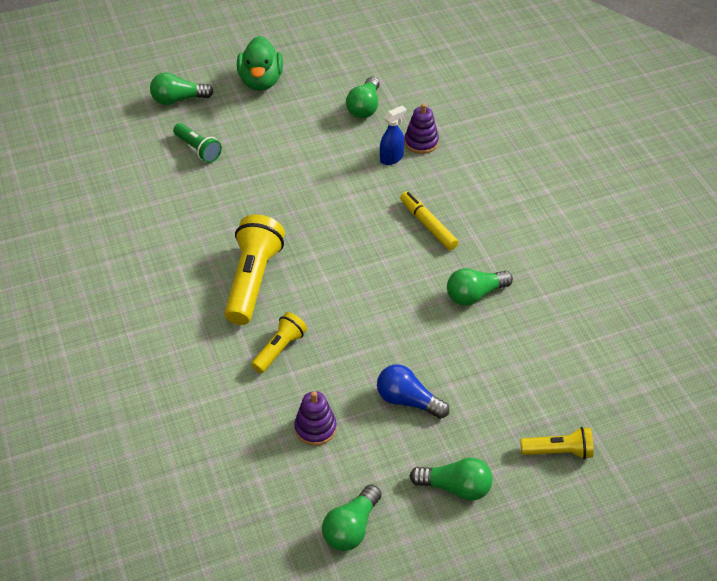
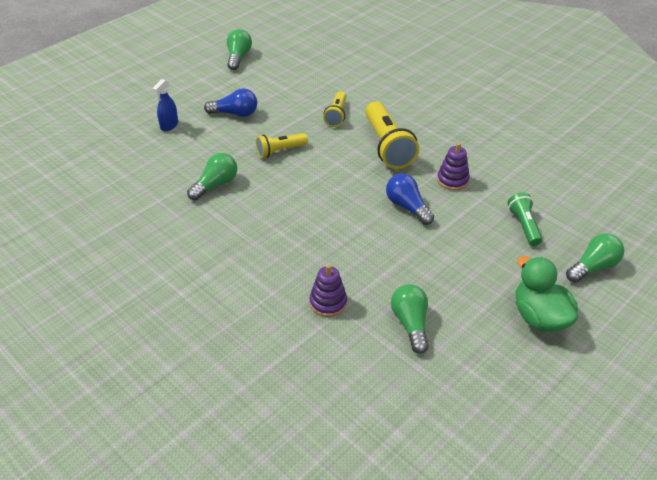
camera: 155 degrees right, 5 degrees down
green flashlight [173,123,222,163] -> green flashlight turned 60 degrees clockwise [508,192,542,246]
purple stacking toy [294,391,337,446] -> purple stacking toy moved to [437,143,470,191]
blue spray bottle [380,105,406,165] -> blue spray bottle moved to [152,79,178,131]
yellow marker [400,191,459,250] -> none
green light bulb [410,457,493,501] -> none
yellow flashlight [520,427,594,459] -> yellow flashlight moved to [256,133,308,158]
none -> blue light bulb [386,174,434,225]

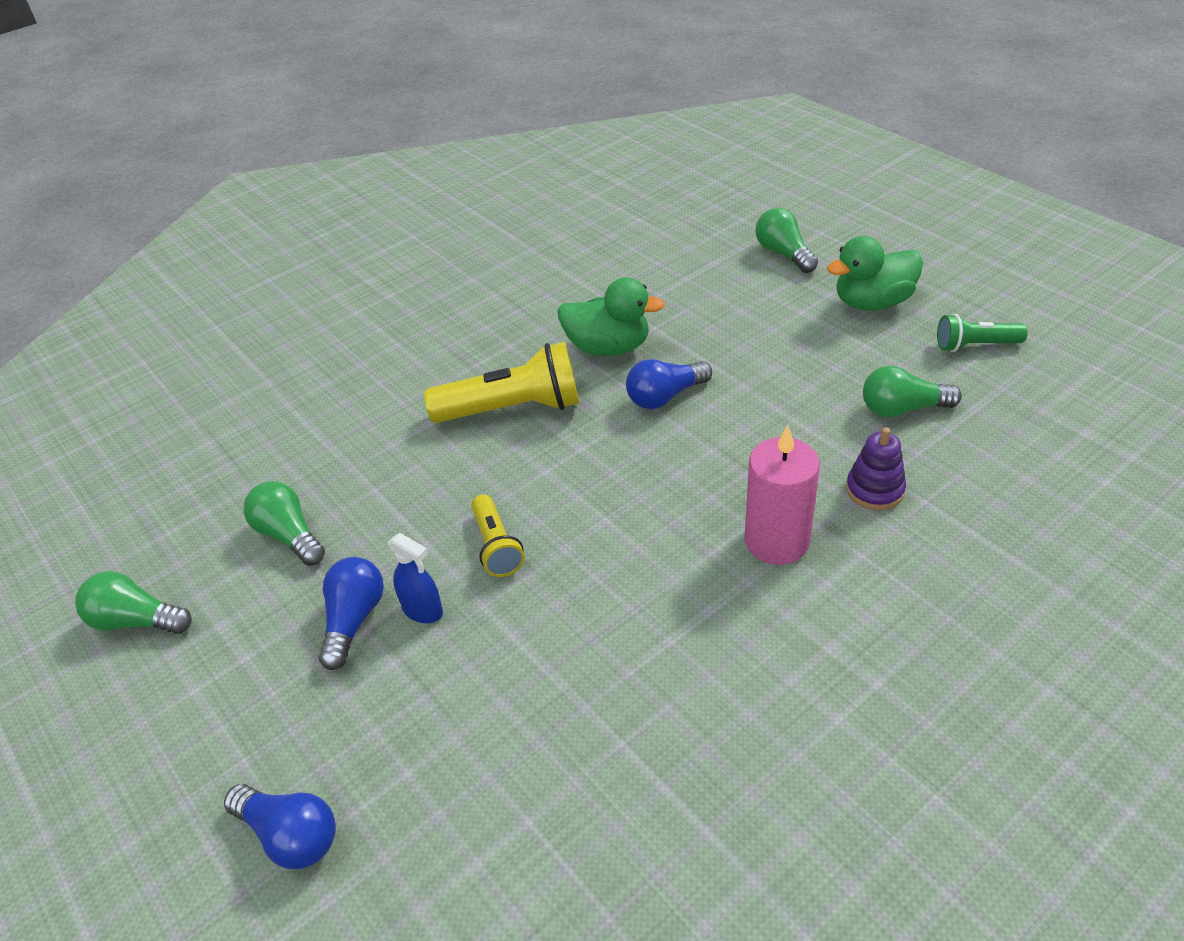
camera: 80 degrees left, 0 degrees up
blue spray bottle [152,79,178,131] -> blue spray bottle moved to [388,533,443,623]
green light bulb [187,153,237,201] -> green light bulb moved to [243,481,325,566]
yellow flashlight [323,91,346,127] -> none
purple stacking toy [437,143,470,191] -> green duck [558,277,665,356]
green flashlight [508,192,542,246] -> green flashlight moved to [937,314,1028,352]
none -> blue light bulb [224,784,336,869]
none -> pink candle [745,425,820,565]

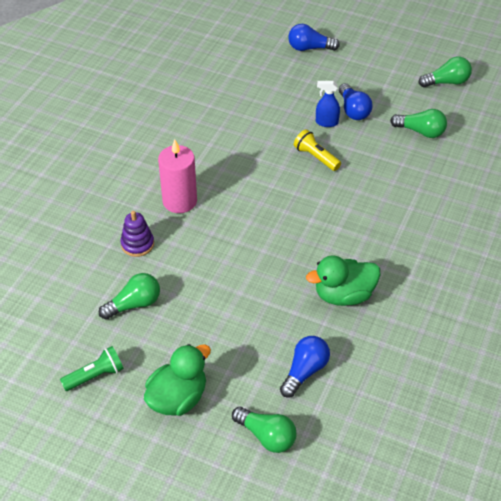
camera: 150 degrees right, 5 degrees up
yellow flashlight [424,342,579,423] -> none
blue light bulb [626,359,712,409] -> blue light bulb moved to [280,336,330,398]

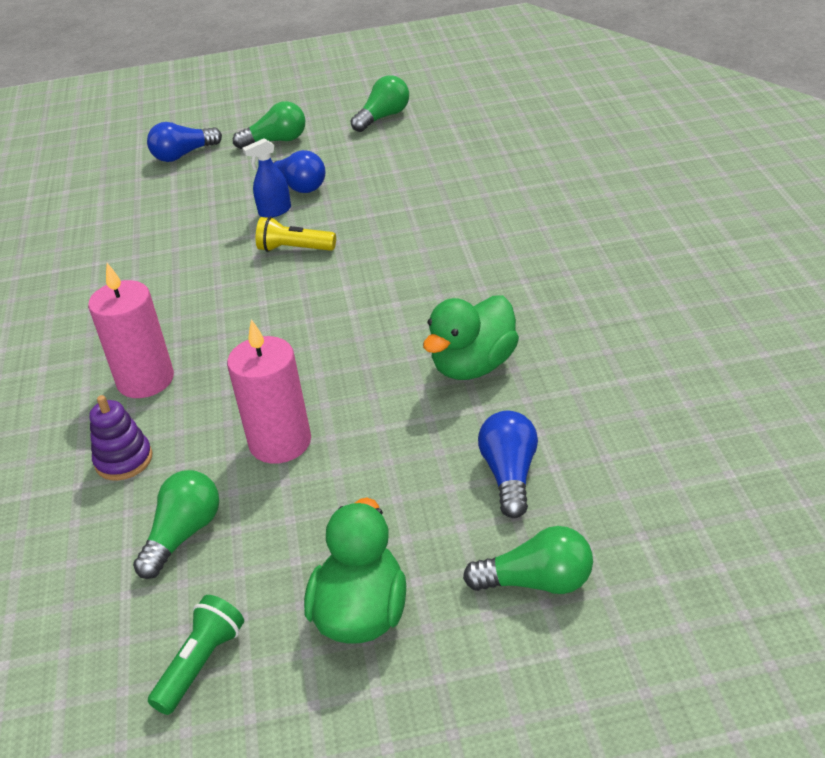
camera: 30 degrees left, 10 degrees down
green light bulb [390,109,447,138] -> green light bulb moved to [233,101,305,149]
none -> pink candle [227,319,311,464]

